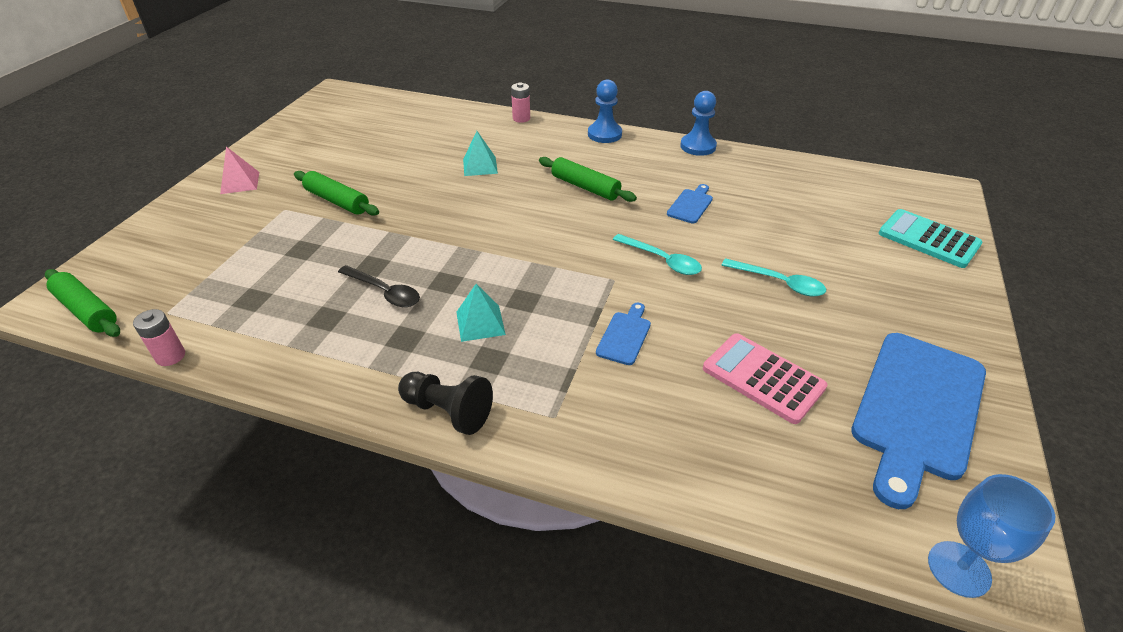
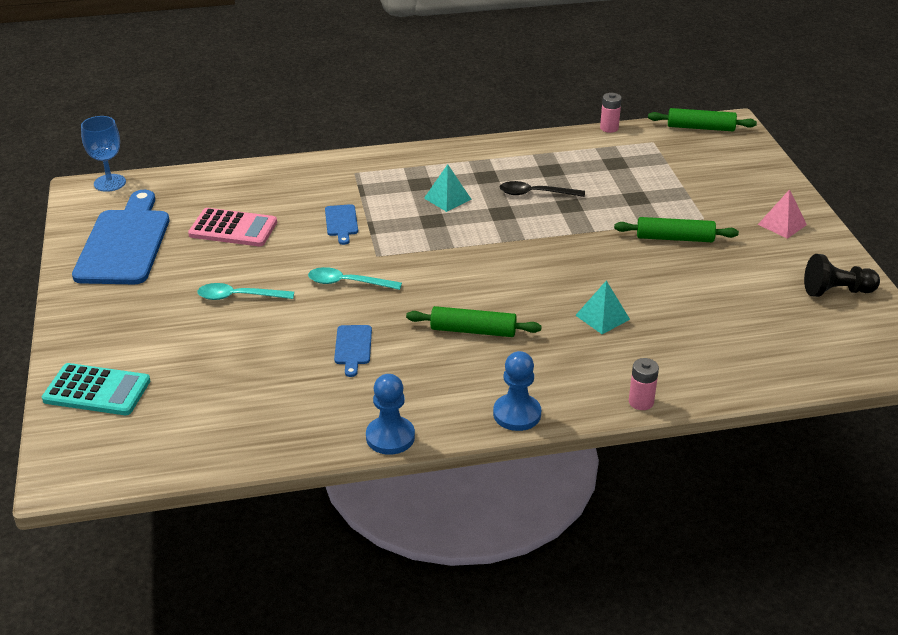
camera: 150 degrees right, 5 degrees down
black pawn [398,372,493,435] -> black pawn moved to [804,254,880,297]

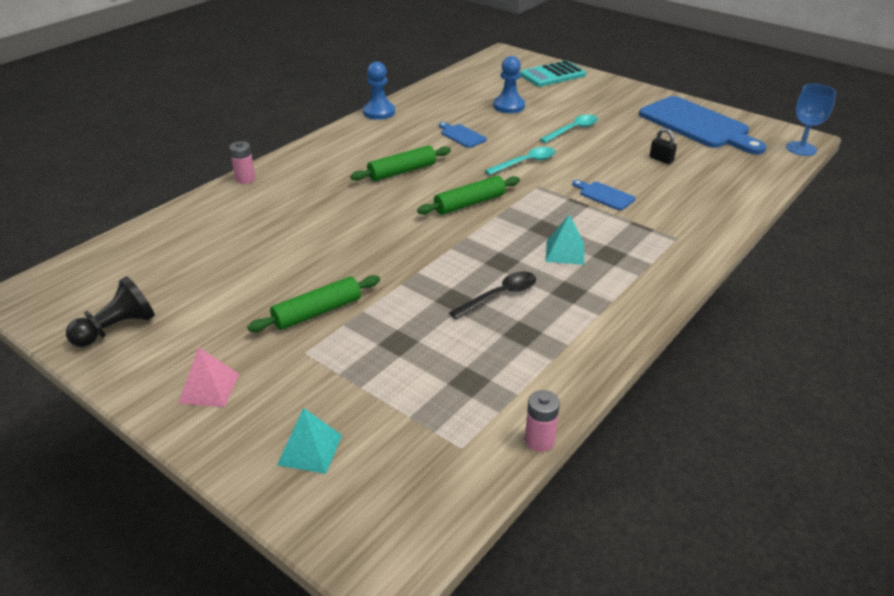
camera: 140 degrees right, 0 degrees up
pink calculator [188,208,277,246] -> black padlock [650,128,677,164]
blue pawn [493,351,541,431] -> blue pawn moved to [493,56,525,113]
turquoise pyramid [575,281,630,334] -> turquoise pyramid moved to [277,408,342,474]
green rolling pin [648,108,757,131] -> green rolling pin moved to [417,176,520,215]

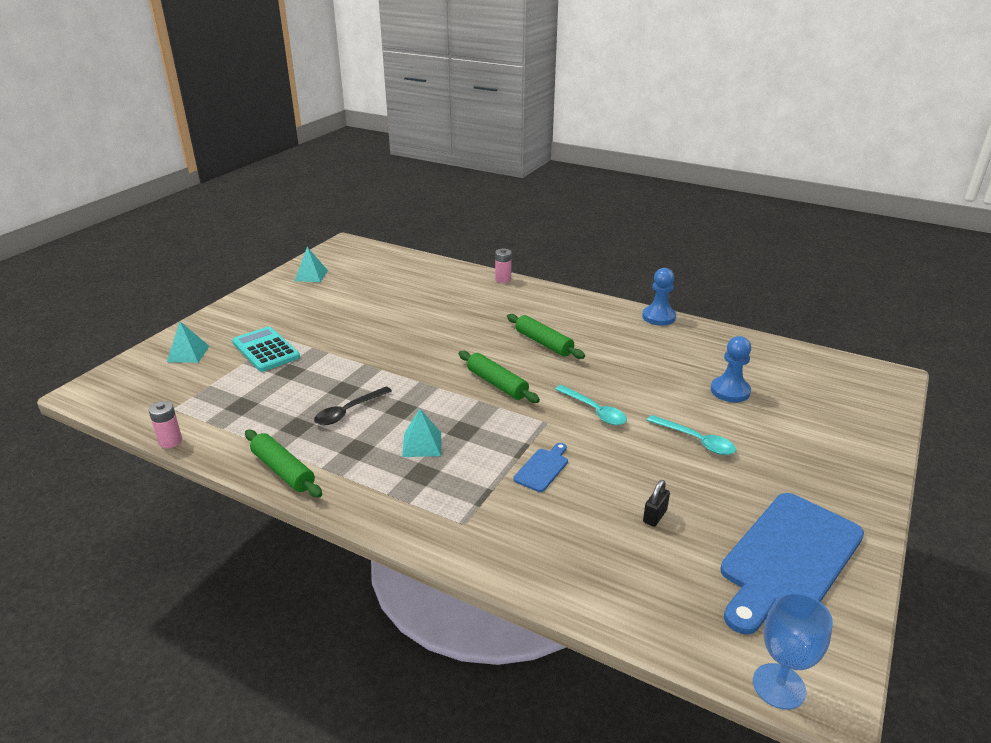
camera: 80 degrees right, 5 degrees down
black pawn [66,276,155,347] -> turquoise pyramid [295,247,328,282]
pink pyramid [178,347,239,407] -> none
green rolling pin [247,275,380,332] -> green rolling pin moved to [245,430,322,497]
blue cutting board [439,122,487,148] -> none
black spoon [449,272,536,319] -> black spoon turned 90 degrees clockwise [314,387,392,425]
turquoise calculator [520,61,586,87] -> turquoise calculator moved to [232,327,300,372]

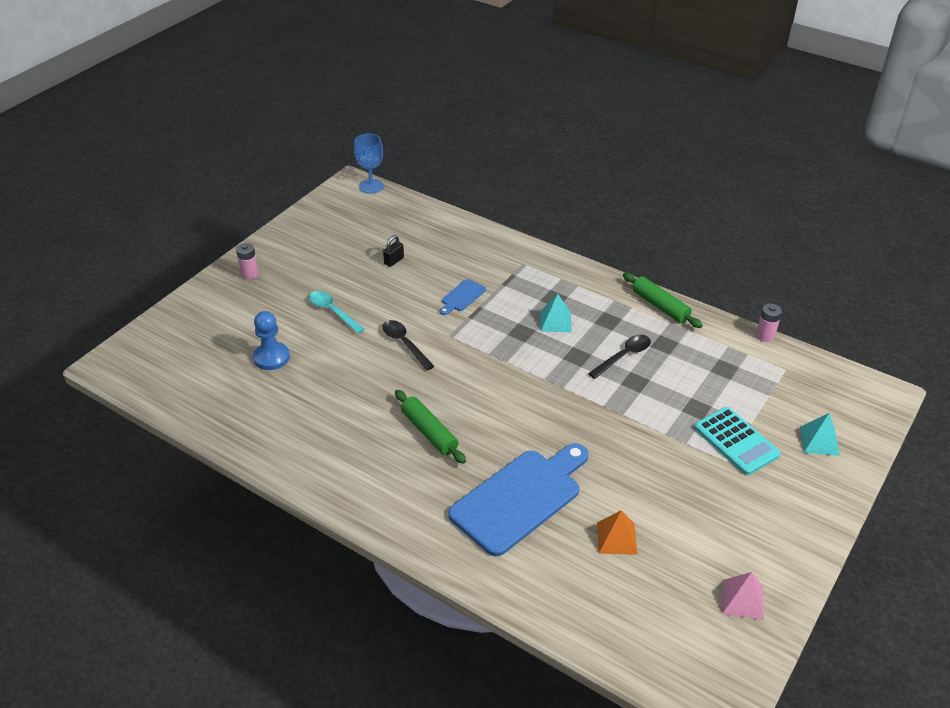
camera: 175 degrees left, 10 degrees up
turquoise pyramid [295,247,328,282] -> pink pyramid [722,572,764,620]
green rolling pin [459,351,540,403] -> none
pink battery [495,248,512,283] -> pink battery moved to [236,243,259,280]
turquoise spoon [555,385,627,425] -> black spoon [382,320,434,370]
blue pawn [642,268,676,326] -> none
blue cutting board [720,493,864,634] -> blue cutting board moved to [448,443,589,556]
none -> orange pyramid [597,510,638,555]

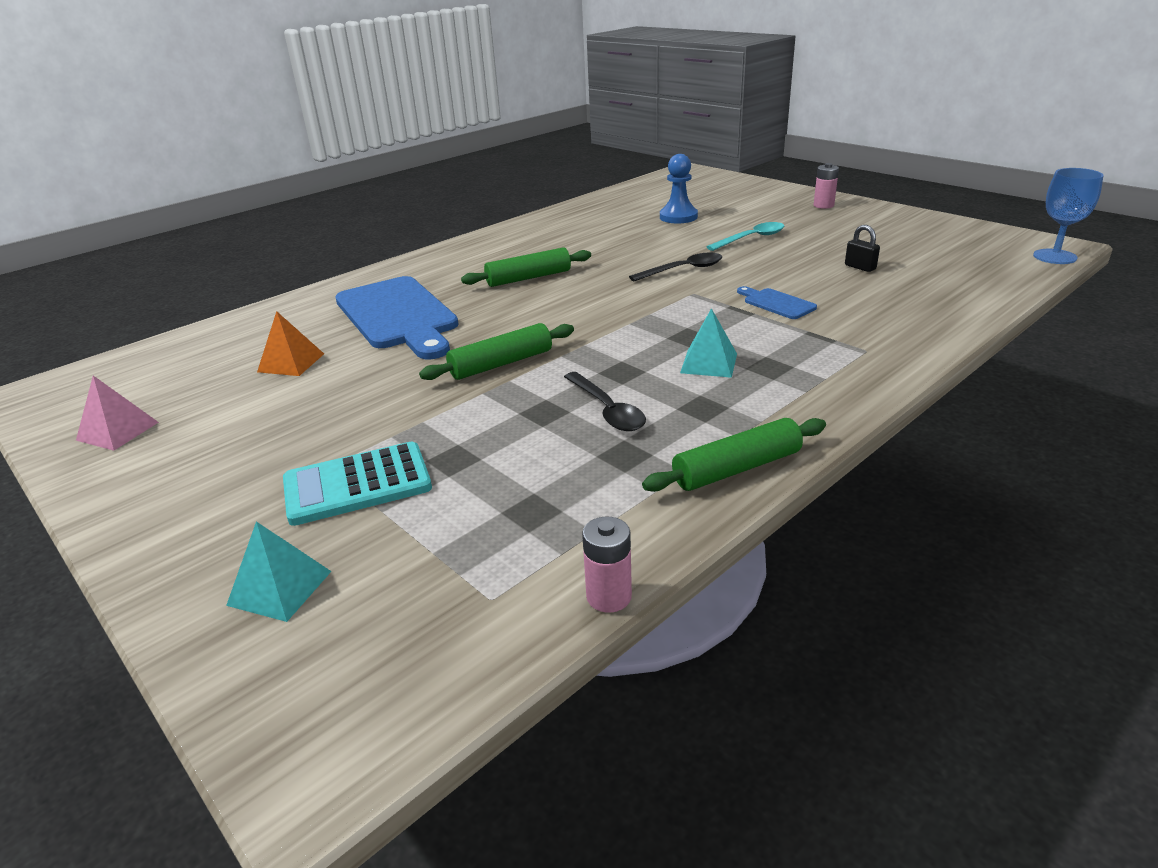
camera: 105 degrees right, 10 degrees down
none -> green rolling pin [419,323,574,380]

